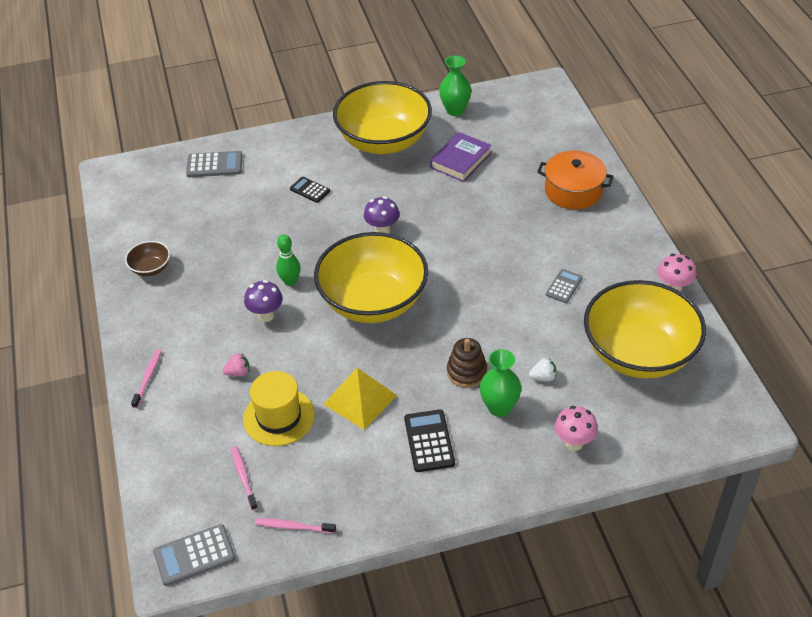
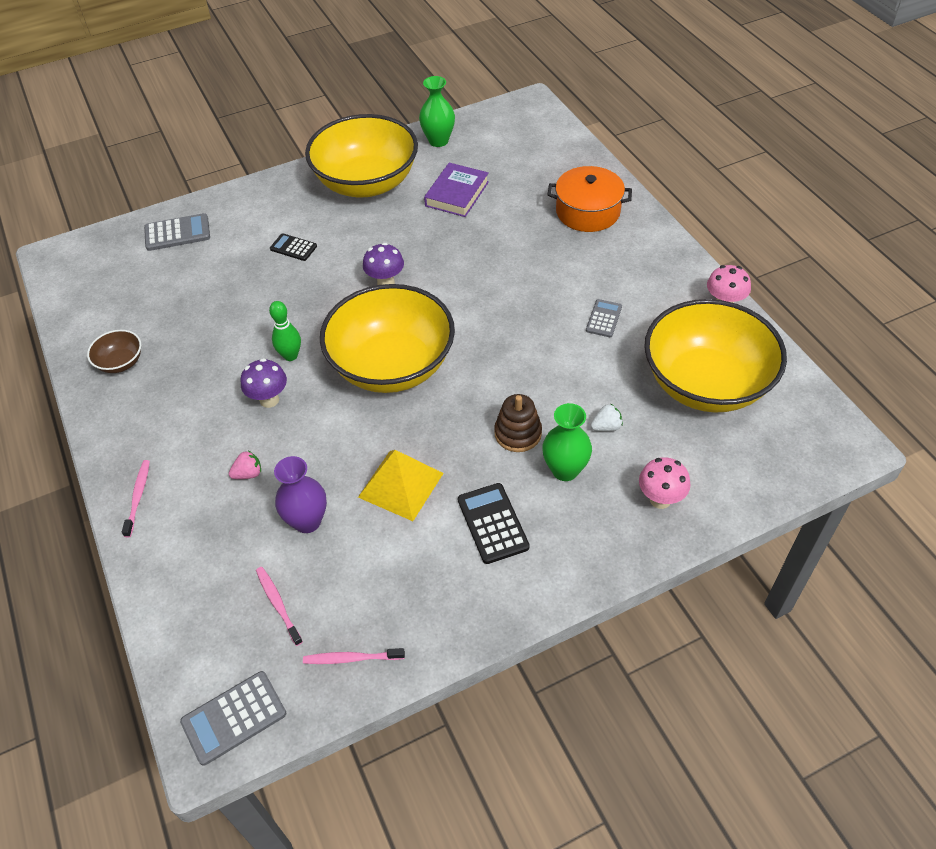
camera: 10 degrees left, 5 degrees up
yellow hat [243,371,315,446] -> purple vase [274,456,327,533]

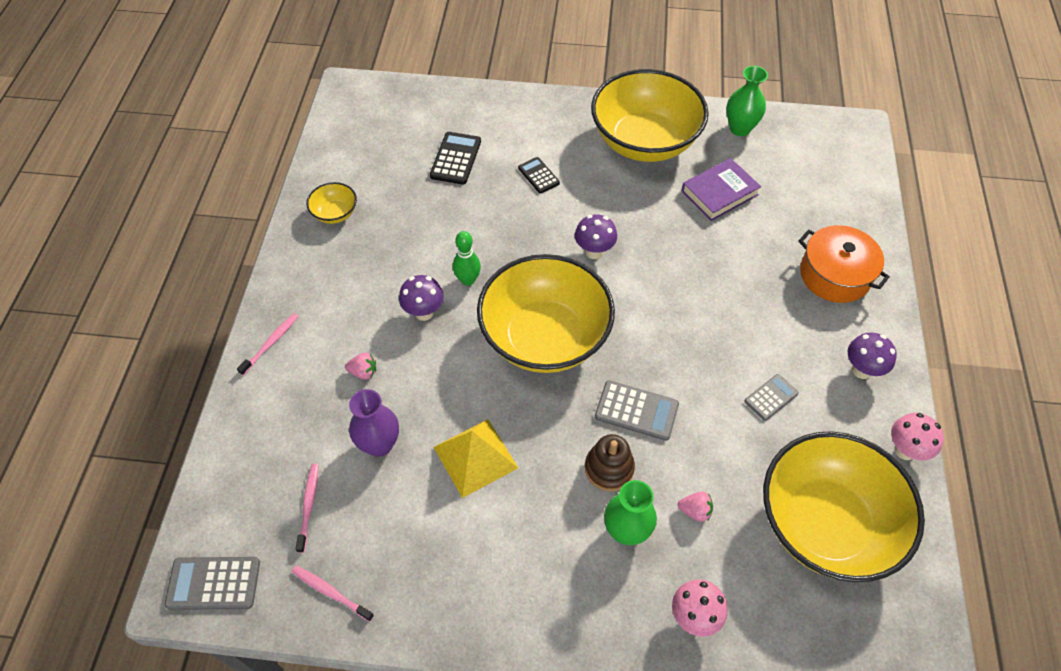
camera: 30 degrees right, 5 degrees up
brown bowl [87,330,141,373] -> yellow bowl [306,182,357,224]
grey calculator [144,213,210,251] -> grey calculator moved to [595,380,679,441]
black calculator [458,483,530,564] -> black calculator moved to [430,132,481,185]
white strawberry [591,404,623,431] -> pink strawberry [678,491,713,522]
none -> purple mushroom [848,333,897,379]

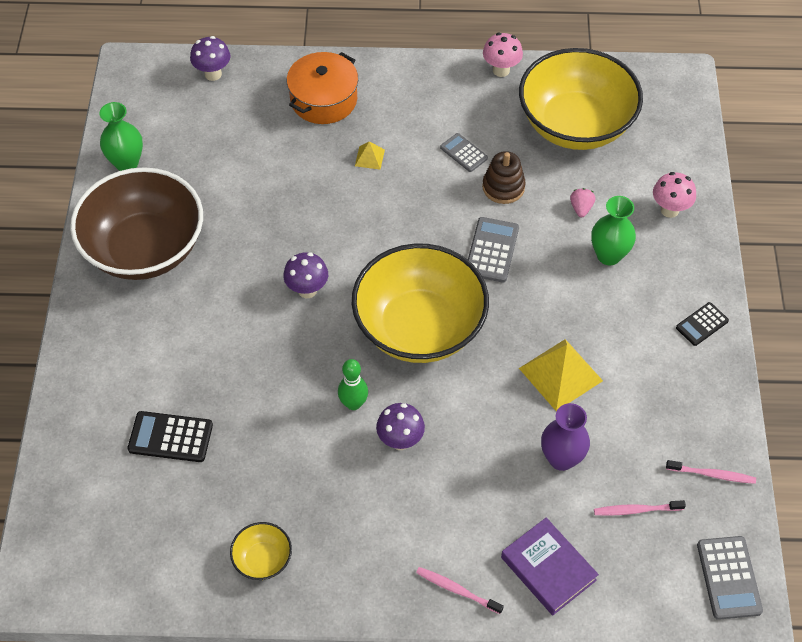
camera: 95 degrees left, 0 degrees up
pink toothbrush [292,565,374,622] -> pink toothbrush turned 105 degrees counterclockwise [666,460,756,484]
pink strawberry [345,353,376,380] -> none
black calculator [518,157,560,194] -> black calculator moved to [676,302,729,346]
brown stacking toy [585,434,635,491] -> brown stacking toy moved to [482,151,526,204]
yellow bowl [591,69,709,162] -> brown bowl [70,167,203,280]
purple book [682,158,761,221] -> purple book moved to [501,518,599,615]
purple mushroom [848,333,897,379] -> purple mushroom moved to [190,36,231,81]
none -> yellow pyramid [355,142,385,170]

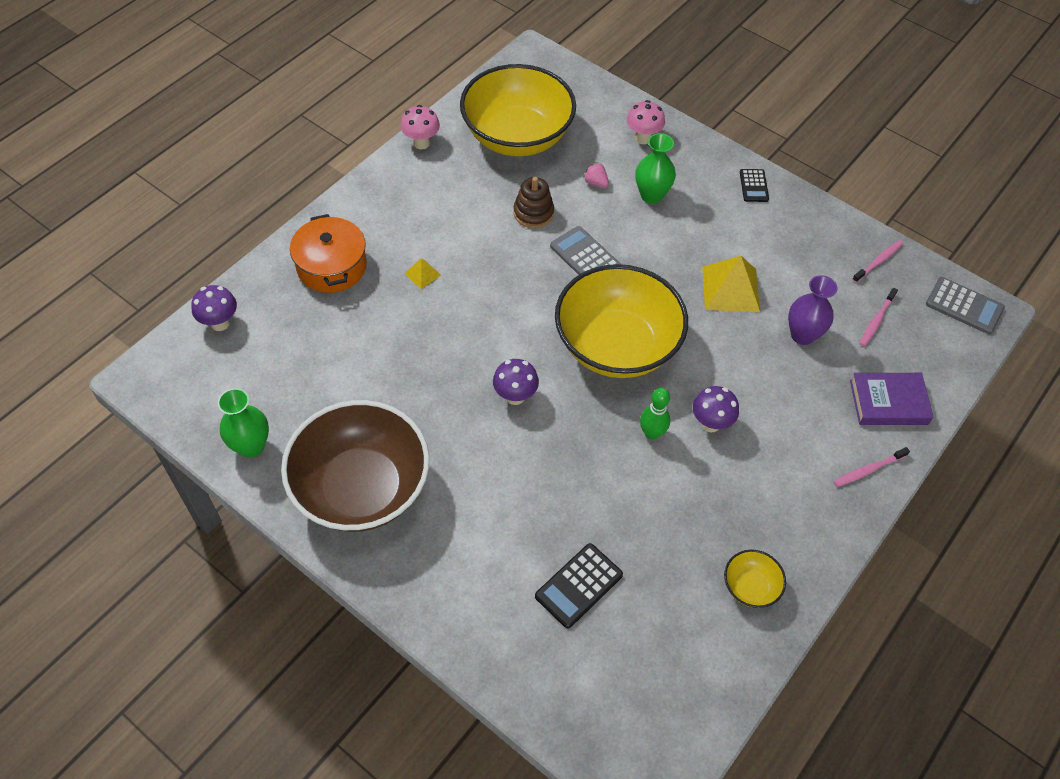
camera: 55 degrees left, 0 degrees up
grey calculator [440,133,488,172] -> none

